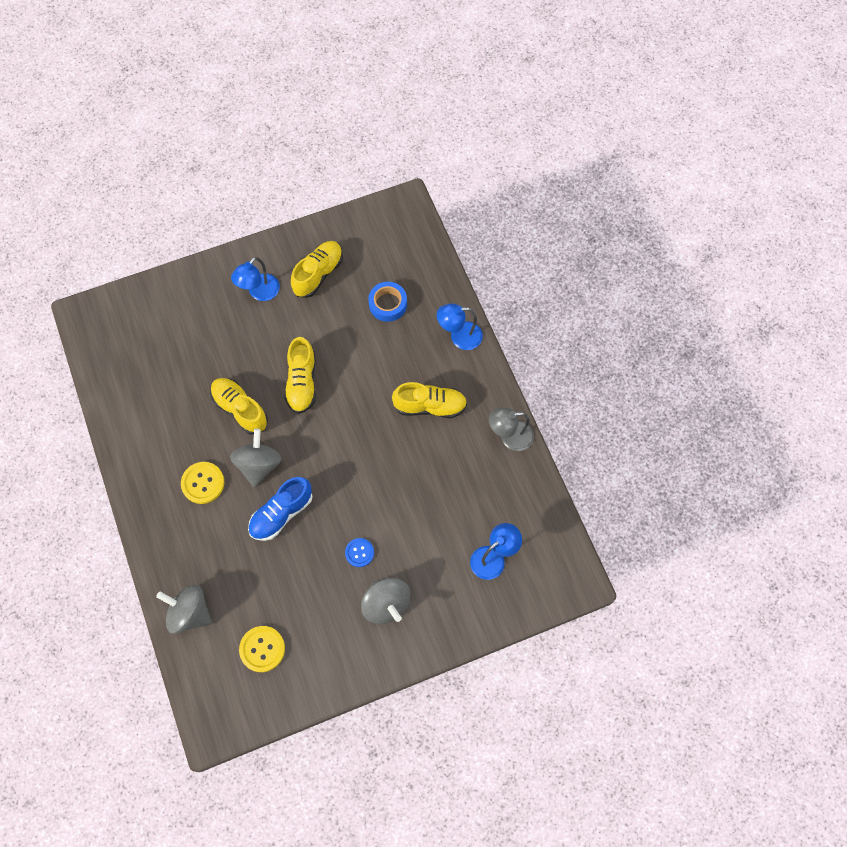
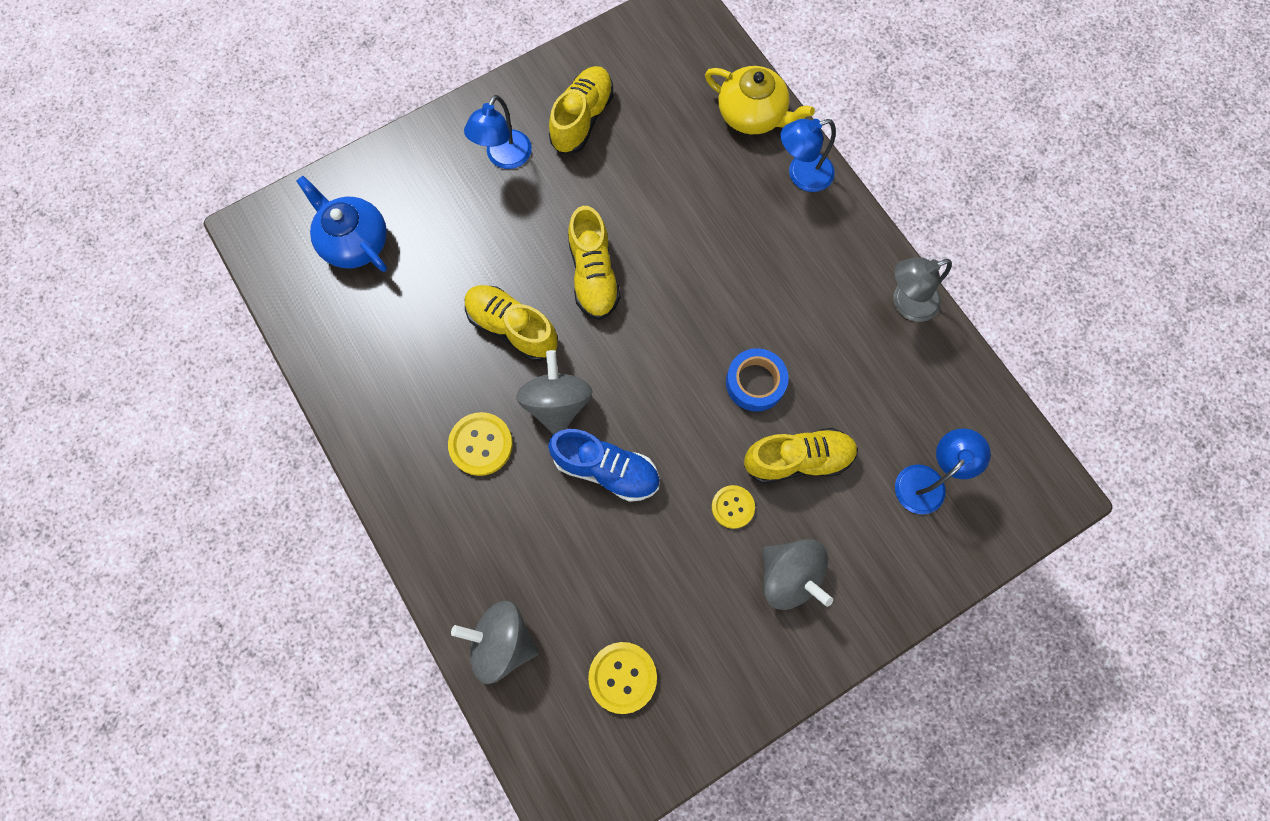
camera: 10 degrees left, 5 degrees up
blue shoe [248,477,313,541] -> blue shoe turned 105 degrees counterclockwise [548,429,660,502]
blue button [345,538,374,567] -> yellow button [712,485,755,529]
blue tape [368,282,407,322] -> blue tape moved to [726,348,789,412]
yellow shoe [392,382,467,418] -> yellow shoe moved to [744,428,858,483]
none -> blue teapot [296,176,387,272]
none -> yellow teapot [705,66,815,134]

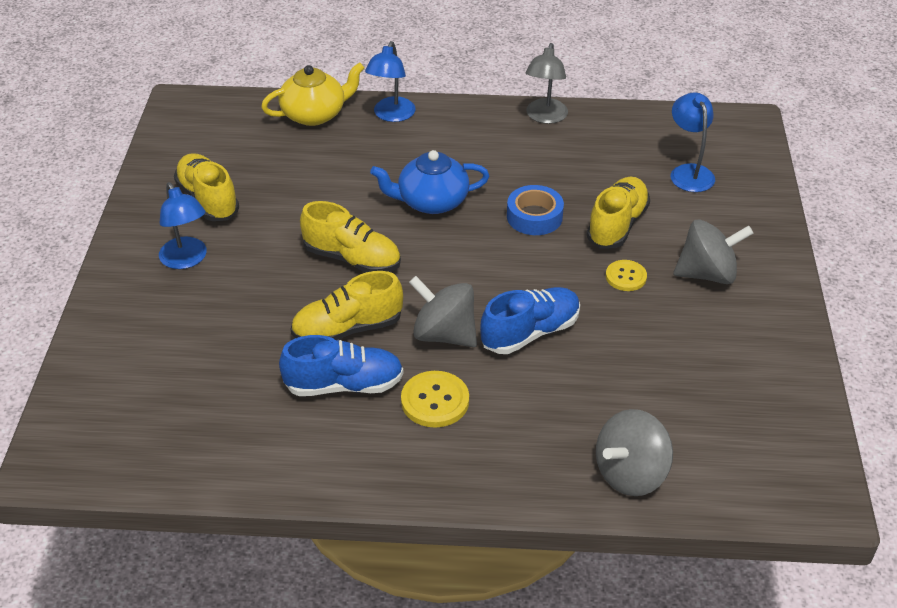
camera: 55 degrees left, 30 degrees down
blue teapot [296,176,387,272] -> blue teapot moved to [370,150,489,214]
yellow button [588,642,657,714] -> none
none -> blue shoe [279,335,404,396]

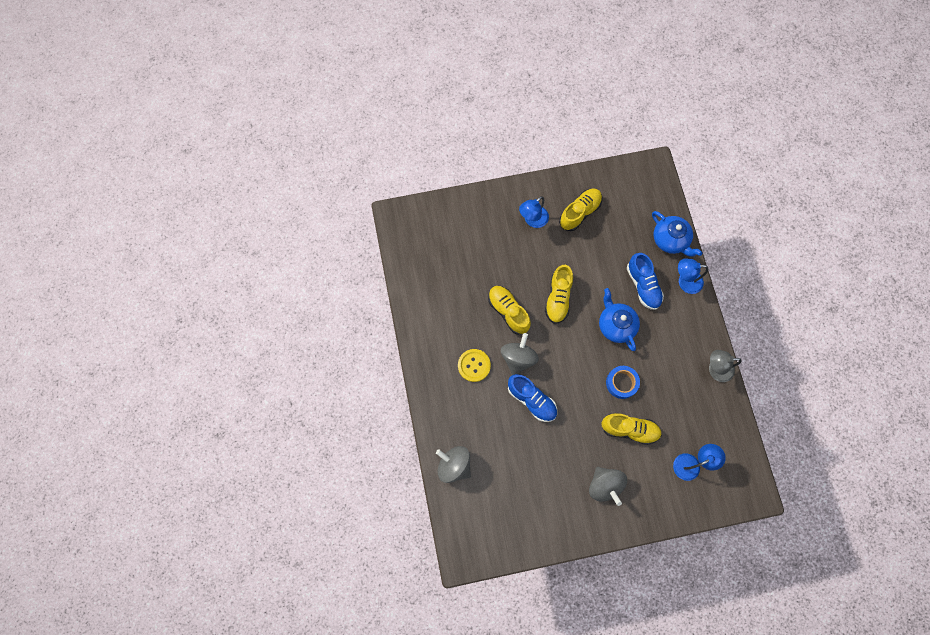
camera: 75 degrees right, 30 degrees up
yellow teapot [261,62,365,126] -> blue teapot [652,211,703,257]
blue shoe [279,335,404,396] -> blue shoe moved to [627,253,664,310]
yellow button [606,260,647,291] -> none

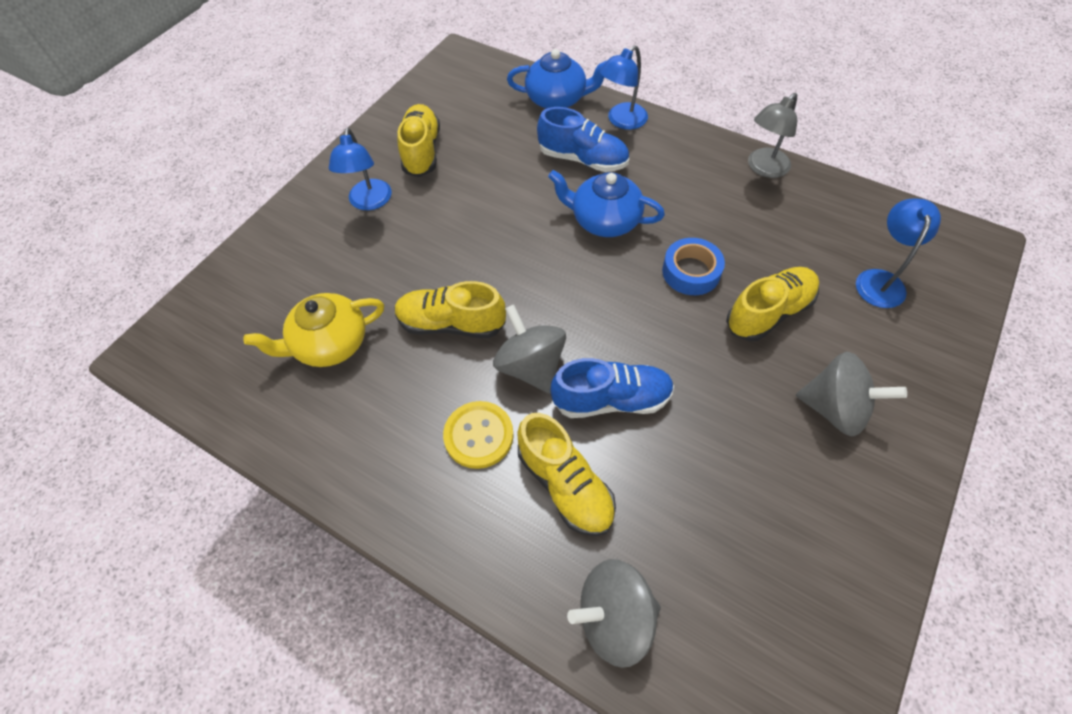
camera: 45 degrees left, 15 degrees down
yellow shoe [545,265,573,324] -> yellow shoe moved to [517,413,616,536]
none -> yellow teapot [244,293,384,367]

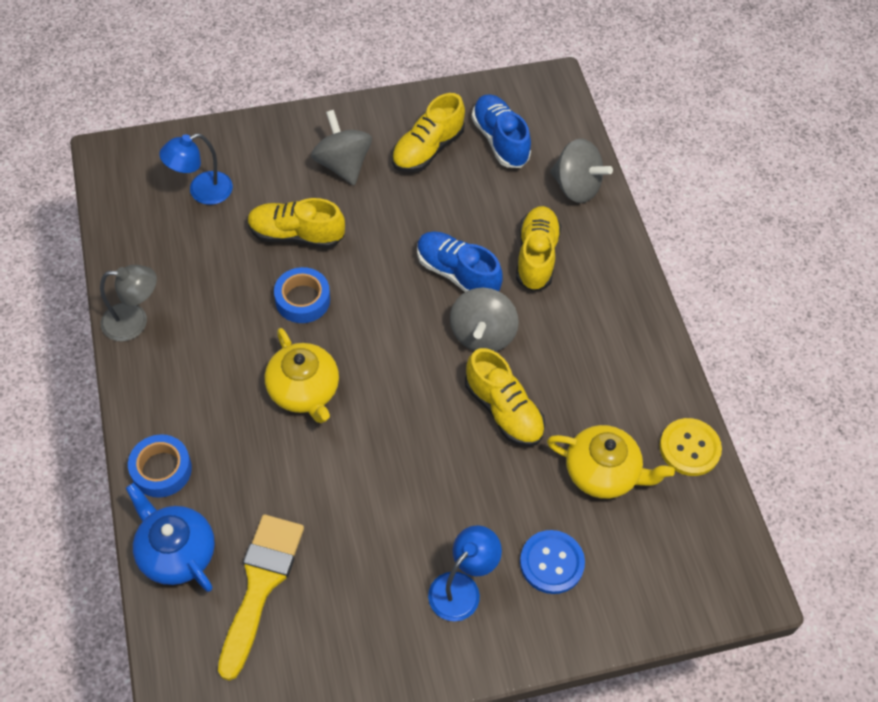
camera: 140 degrees left, 0 degrees up
yellow shoe [397,104,440,177] -> yellow shoe moved to [392,93,465,172]
yellow button [443,401,514,469] -> yellow button moved to [660,418,722,476]
blue shoe [537,107,629,172] -> blue shoe moved to [472,94,531,168]
blue teapot [548,170,665,237] -> yellow teapot [265,328,339,423]
blue lamp [600,45,648,130] -> blue tape [128,434,192,498]
none -> yellow brush [218,514,304,681]
none -> blue button [520,530,585,594]

